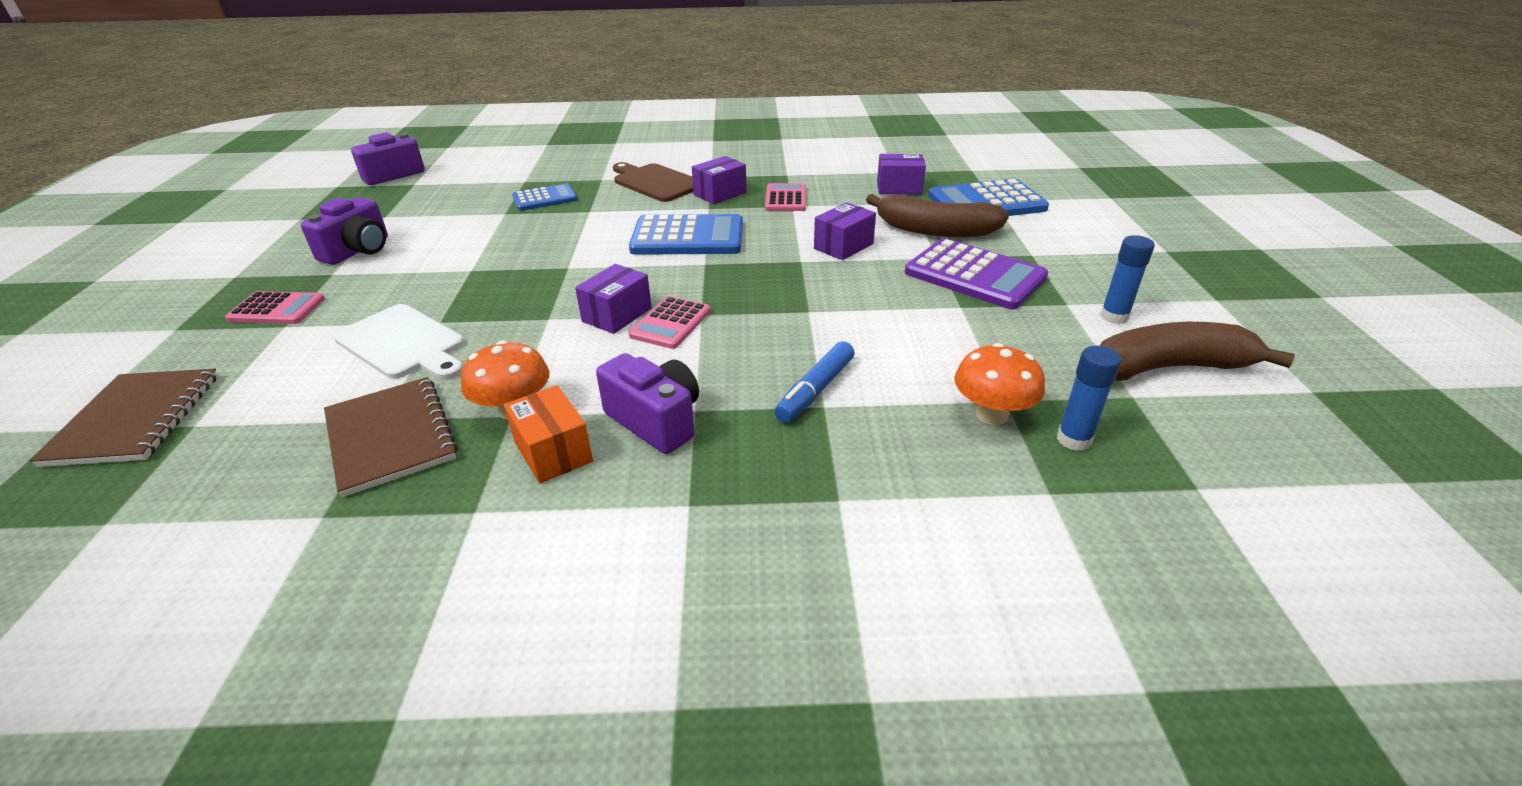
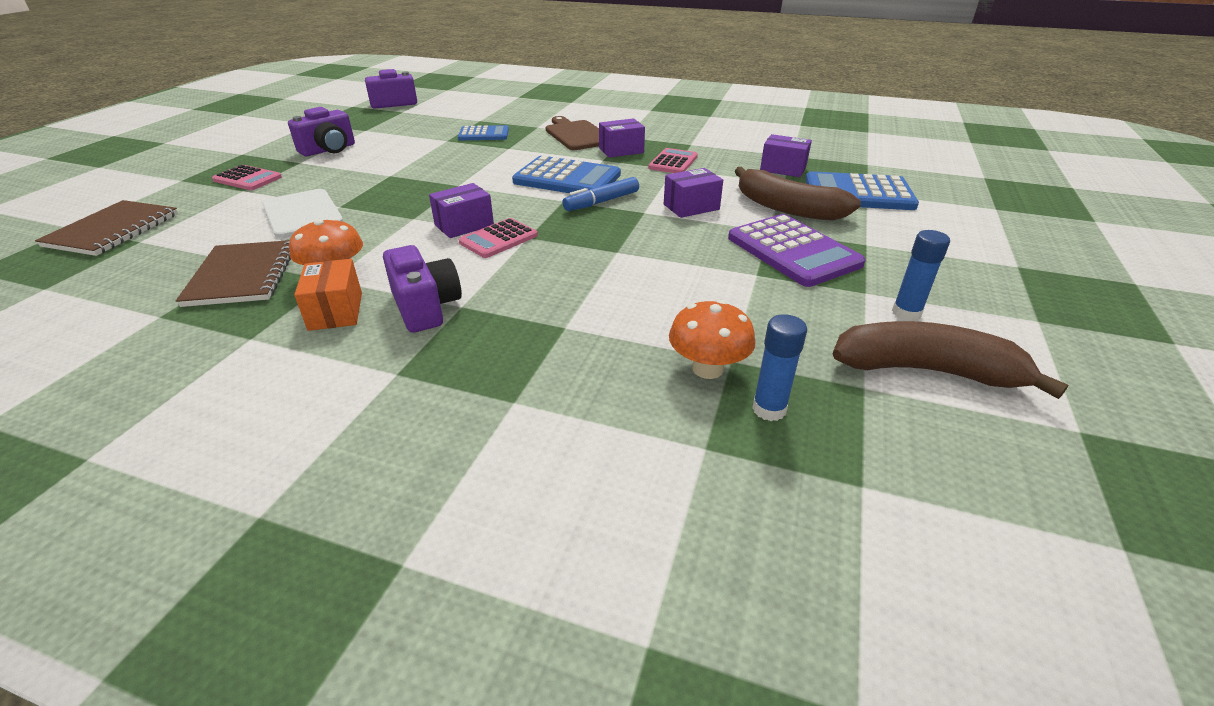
camera: 20 degrees right, 0 degrees up
blue marker [774,341,855,423] -> blue marker moved to [562,177,639,211]

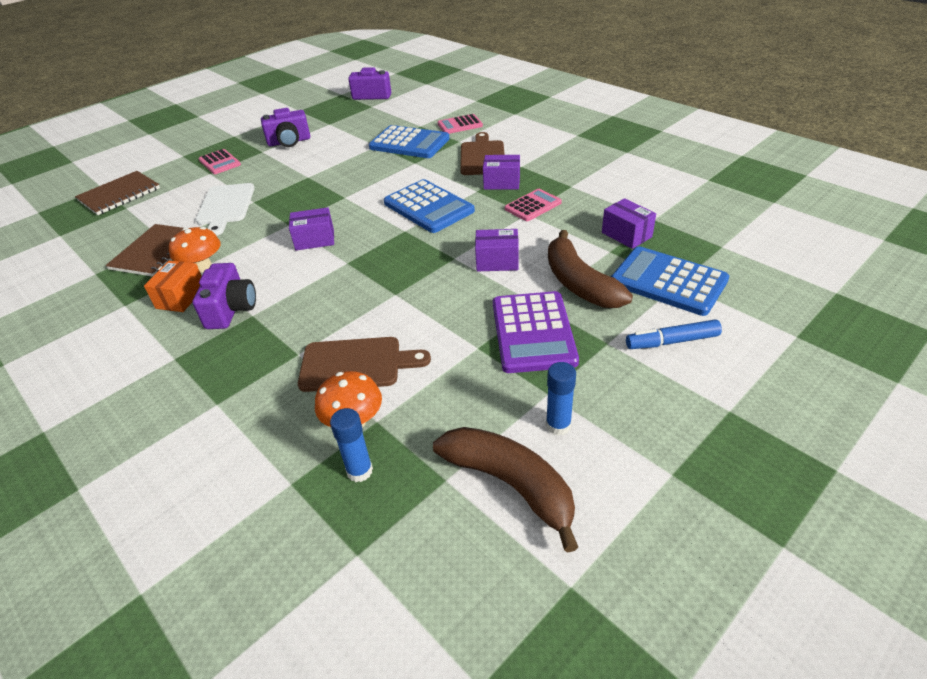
camera: 30 degrees right, 5 degrees up
blue calculator [458,125,509,140] -> blue calculator [369,125,450,158], size x1.67
pink calculator [459,218,538,258] -> pink calculator moved to [438,114,483,134]
blue marker [562,177,639,211] -> blue marker moved to [626,320,722,349]
none -> brown cutting board [298,337,431,392]

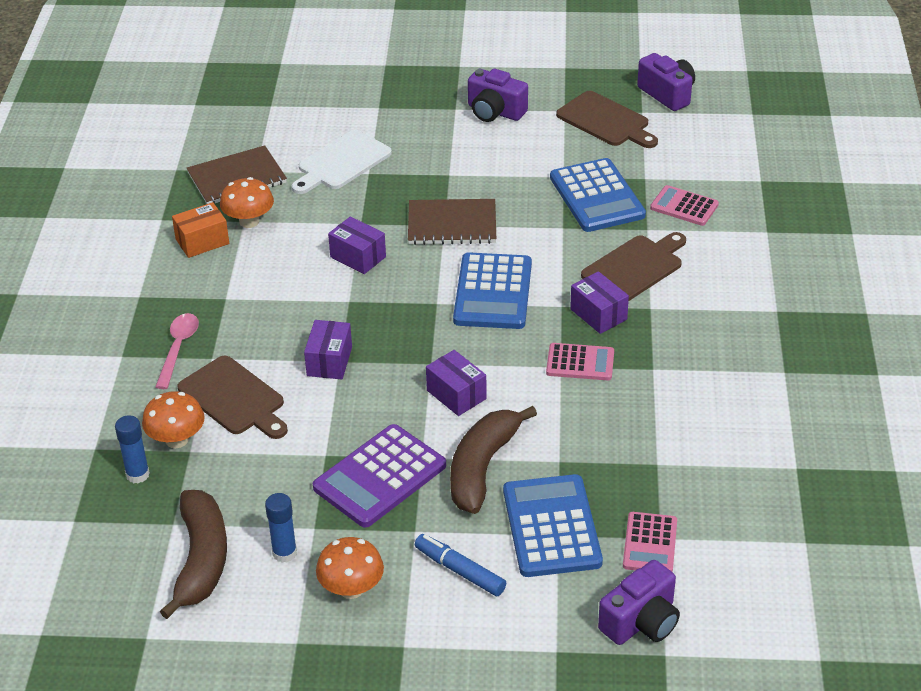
camera: 45 degrees right, 0 degrees up
brown notebook [75,171,160,215] -> brown notebook moved to [408,199,496,245]
purple camera [193,263,256,329] -> purple camera moved to [598,560,680,645]
pink calculator [199,149,241,174] -> pink calculator moved to [623,512,677,572]
purple box [602,198,656,249] -> purple box moved to [304,320,352,379]
none -> pink spoon [155,313,199,389]
none -> orange mushroom [316,537,384,599]
none -> brown cutting board [556,91,658,148]

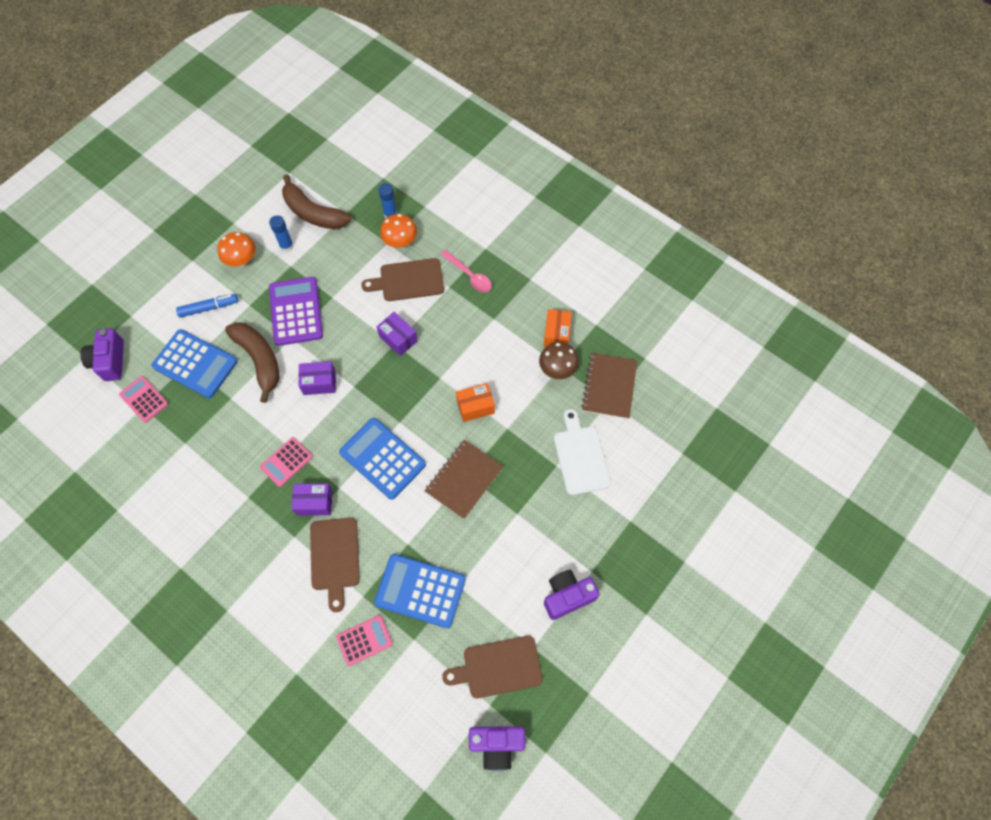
camera: 125 degrees right, 25 degrees up
orange mushroom [220,177,274,228] -> brown mushroom [539,342,579,379]
purple box [328,216,386,274] -> orange box [456,383,495,422]

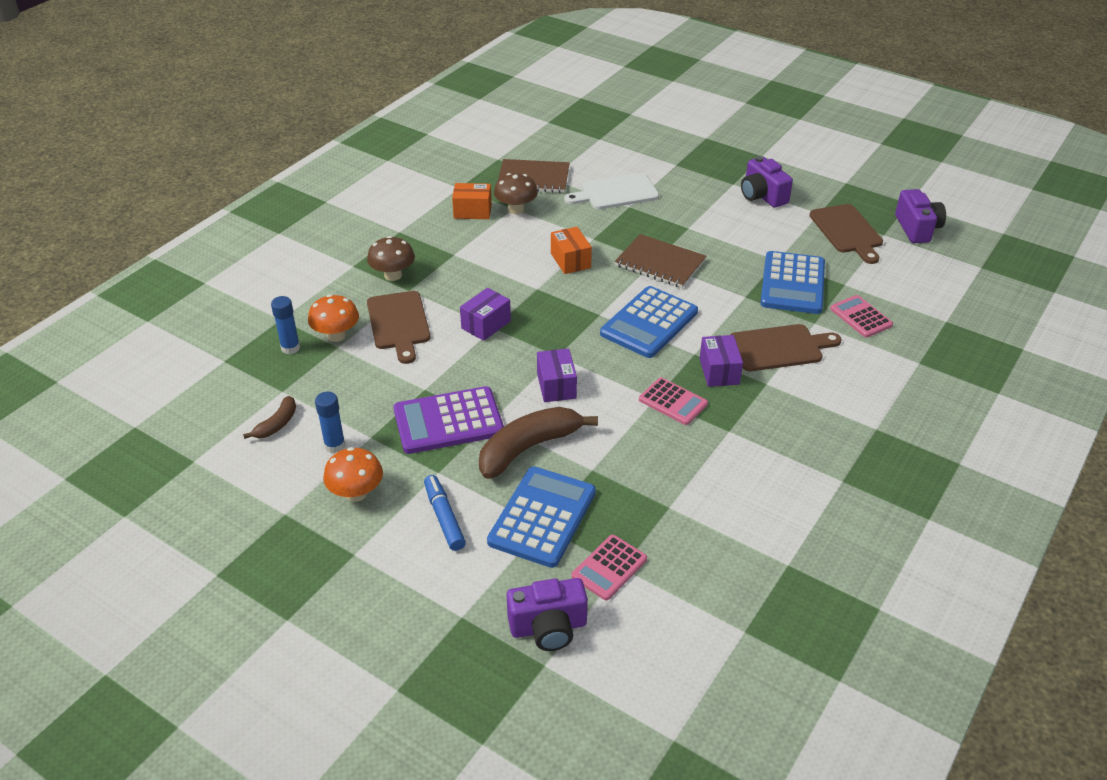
camera: 95 degrees left, 25 degrees down
brown banana [282,174,351,229] -> brown banana [243,396,296,439], size x0.51
pink spoon [440,250,492,293] -> brown mushroom [367,236,415,281]

